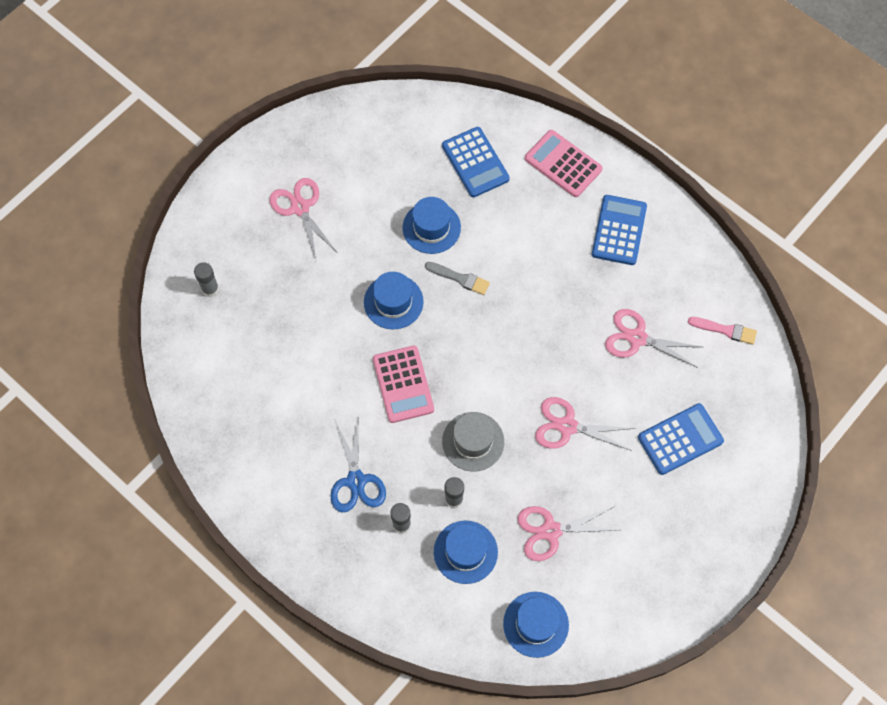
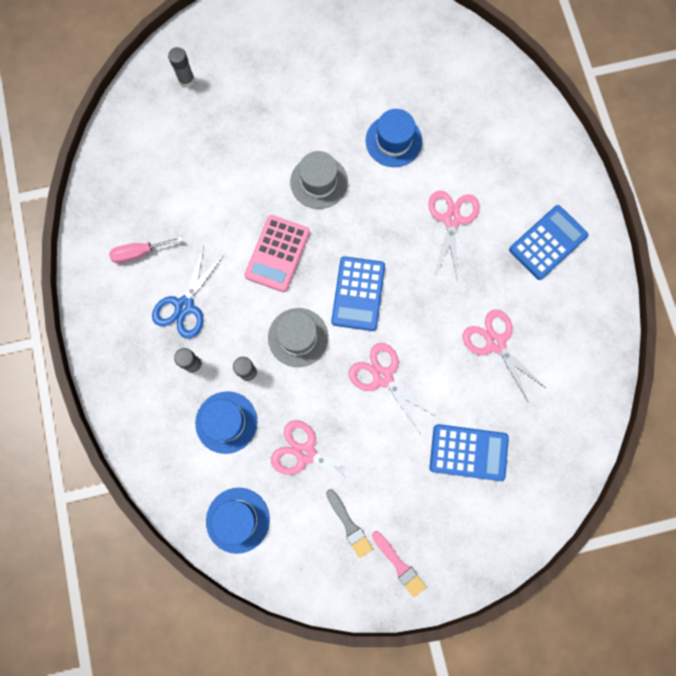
camera: 35 degrees right, 10 degrees up
pink scissors [269,178,337,259] -> pink scissors moved to [429,191,480,280]
blue hat [364,272,424,330] -> grey hat [290,151,348,209]
grey brush [425,262,490,295] -> grey brush moved to [326,489,373,558]
blue calculator [442,127,510,197] -> blue calculator moved to [331,256,385,331]
pink calculator [525,130,603,197] -> none
pink brush [688,317,757,345] -> pink brush moved to [372,531,426,598]
none -> pink screwdriver [109,237,183,263]

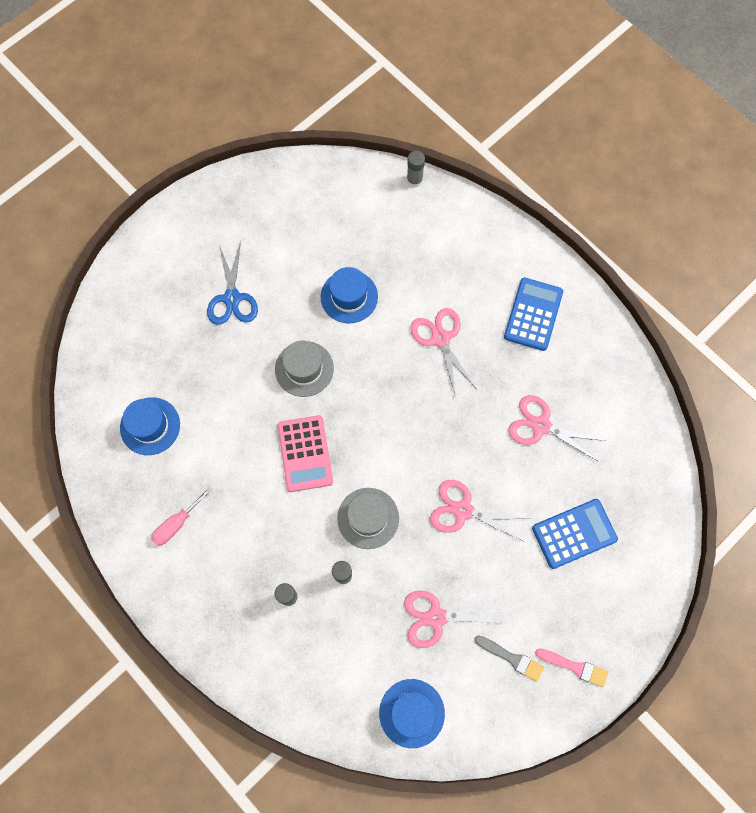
camera: 30 degrees left, 5 degrees down
blue scissors [152,246,224,339] -> blue scissors moved to [207,241,258,325]
grey glue stick [168,47,195,88] -> grey glue stick moved to [407,151,425,188]
blue hat [195,391,258,454] -> blue hat moved to [120,397,180,455]
blue calculator [331,256,385,331] -> none

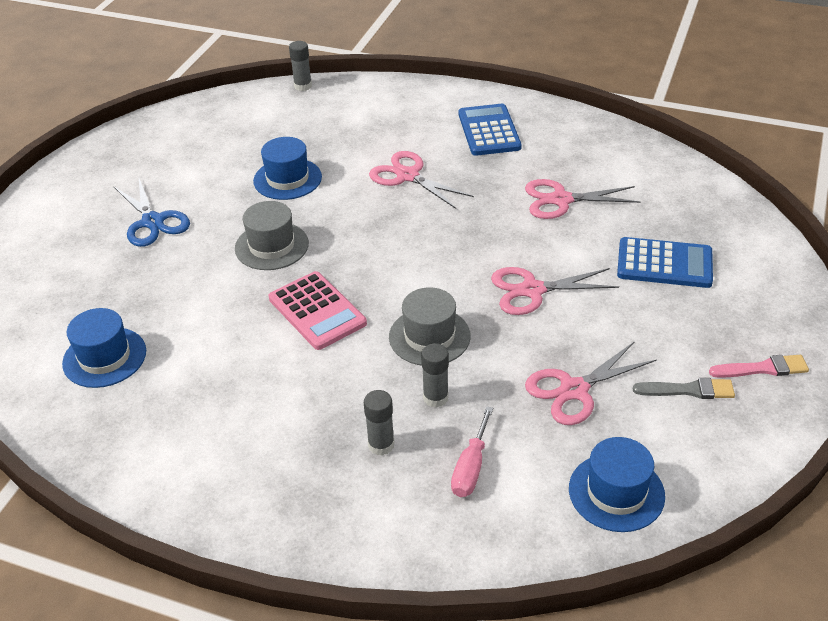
camera: 25 degrees left, 30 degrees down
pink screwdriver [151,487,213,546] -> pink screwdriver moved to [451,406,493,497]
blue calculator [532,499,618,569] -> blue calculator turned 60 degrees clockwise [617,237,713,288]

